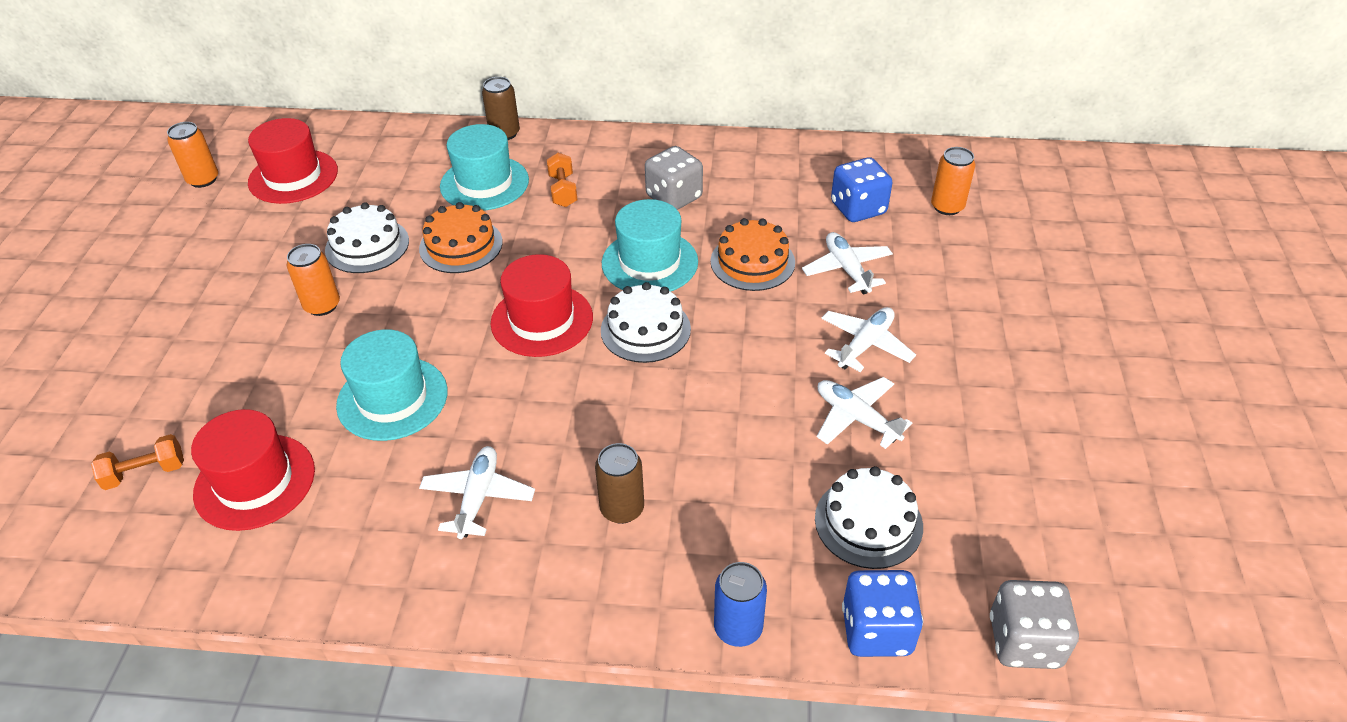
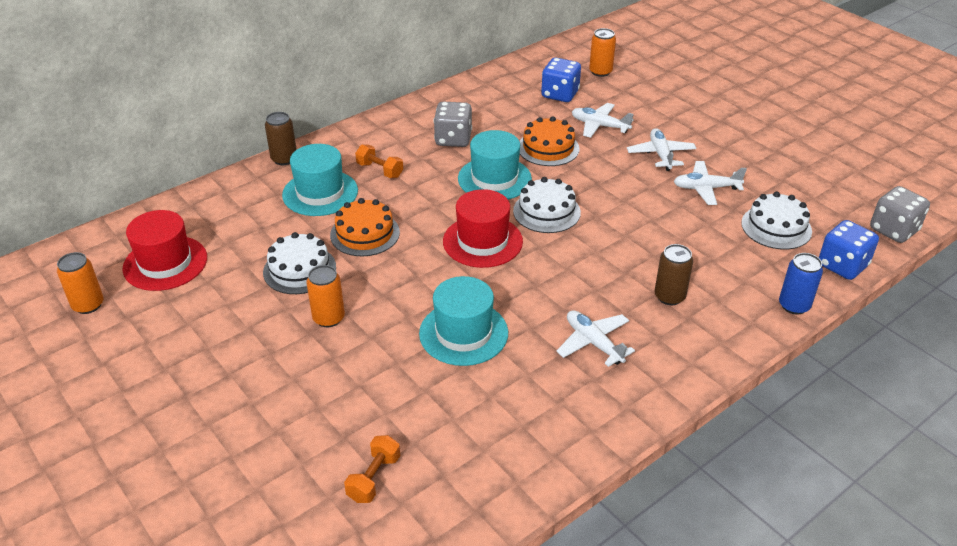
camera: 45 degrees left, 5 degrees down
red hat [191,409,315,531] -> none

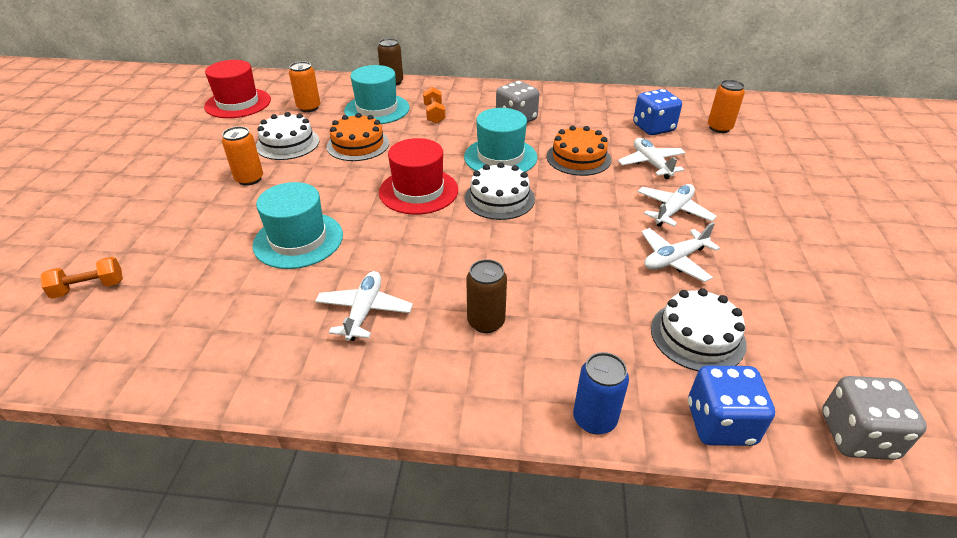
camera: 45 degrees right, 0 degrees up
orange can [57,252,104,314] -> orange can moved to [289,61,320,112]
white plane [674,161,747,205] -> white plane turned 75 degrees counterclockwise [641,222,720,282]

